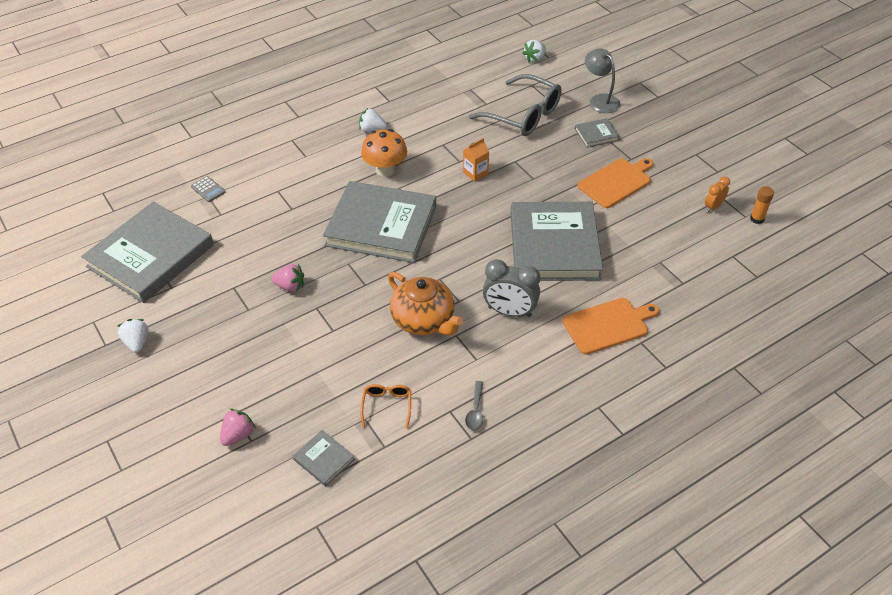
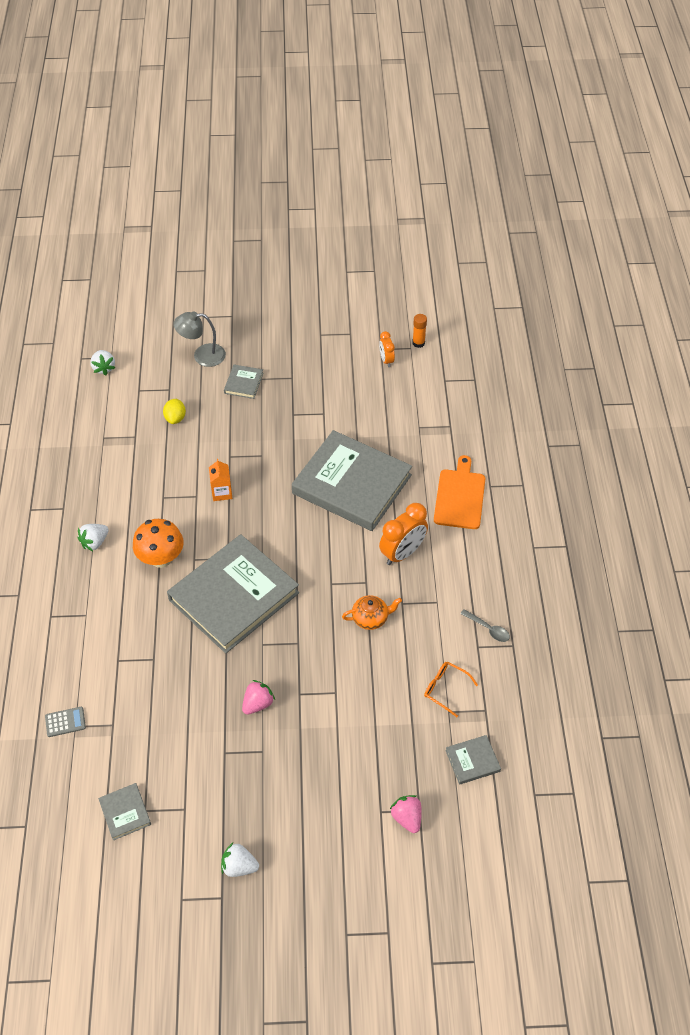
camera: 60 degrees left, 5 degrees up
grey book [81,202,214,303] -> grey book [98,783,151,841], size x0.41
orange teapot [388,272,463,335] -> orange teapot [342,595,402,630], size x0.58
grey glasses [469,74,562,136] -> yellow lemon [163,399,186,424]
grey clock [483,259,540,317] -> orange clock [379,503,428,565]
orange cutting board [578,158,653,208] -> none

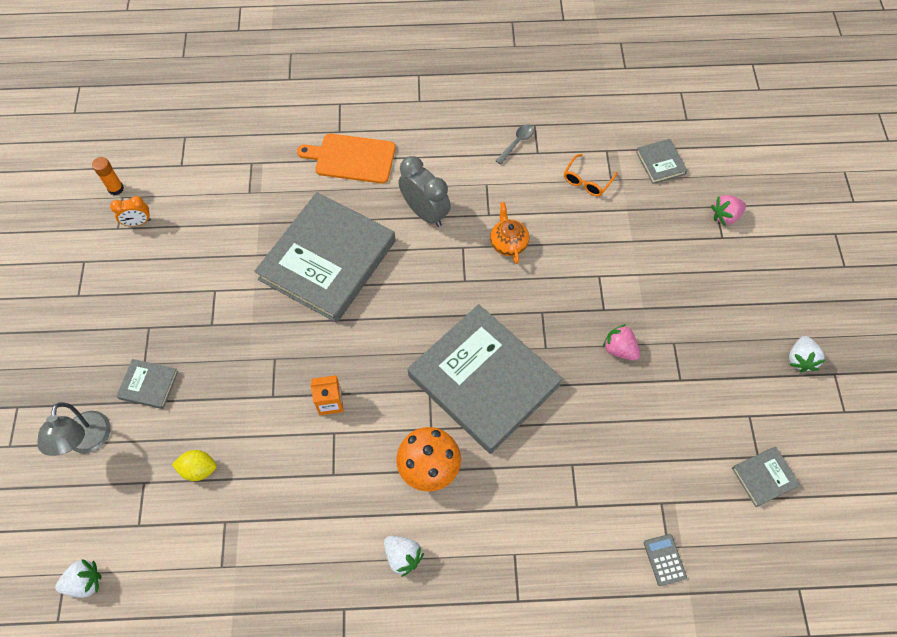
camera: 90 degrees left, 10 degrees up
orange clock [379,503,428,565] -> grey clock [398,156,451,227]

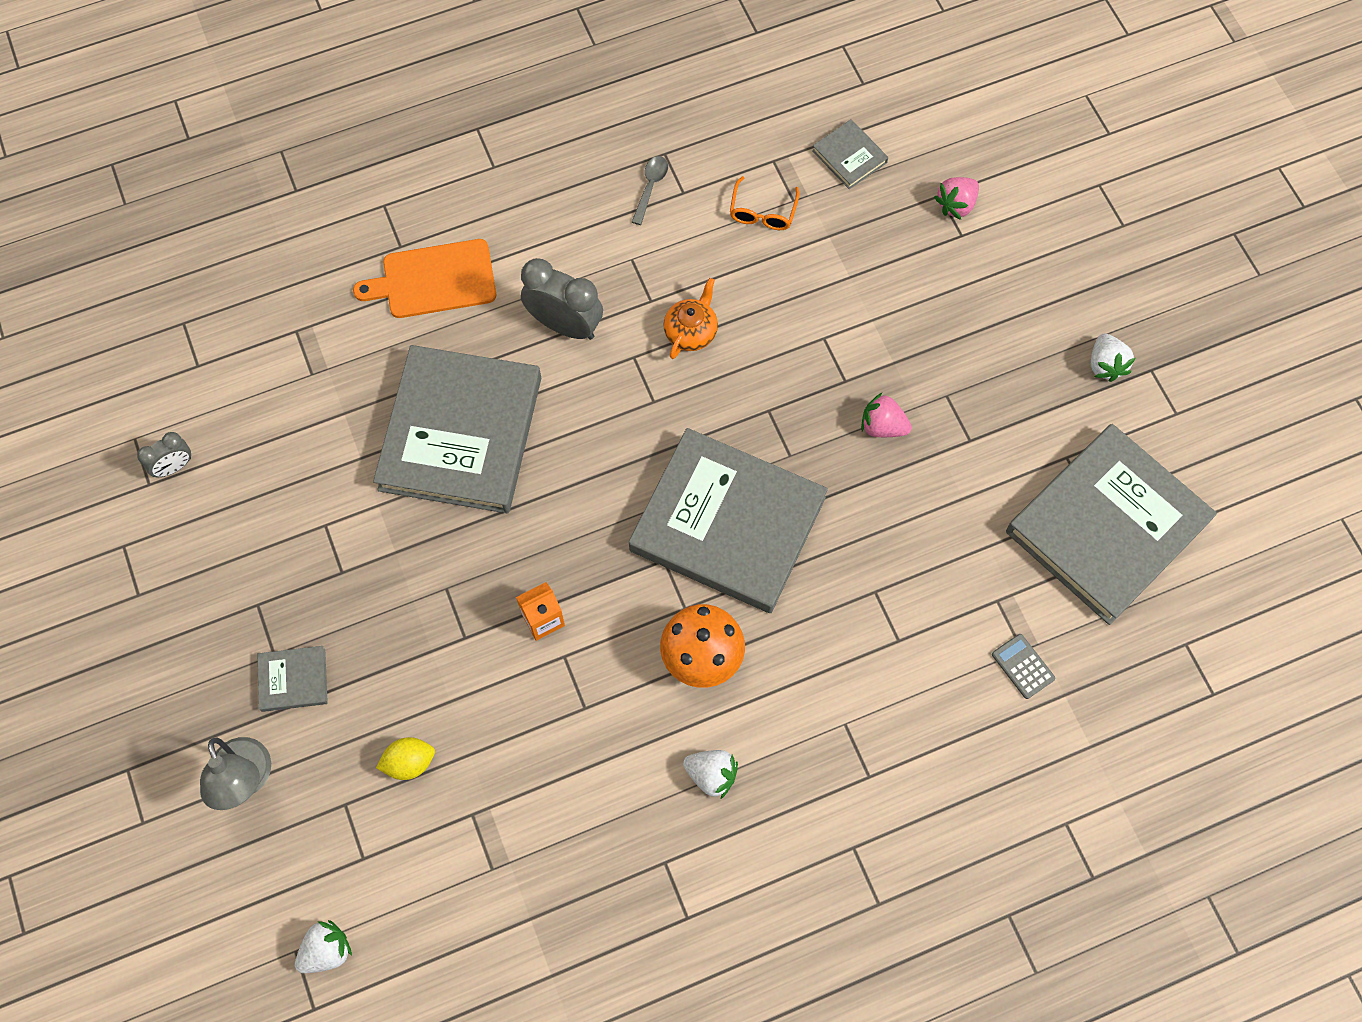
camera: 20 degrees left, 5 degrees up
orange glue stick [92,157,124,195] -> none
orange clock [110,196,151,226] -> grey clock [137,432,191,477]
orange teapot [490,202,529,264] -> orange teapot turned 60 degrees clockwise [663,278,718,359]
grey book [732,447,800,507] -> grey book [1006,424,1217,625], size x2.45

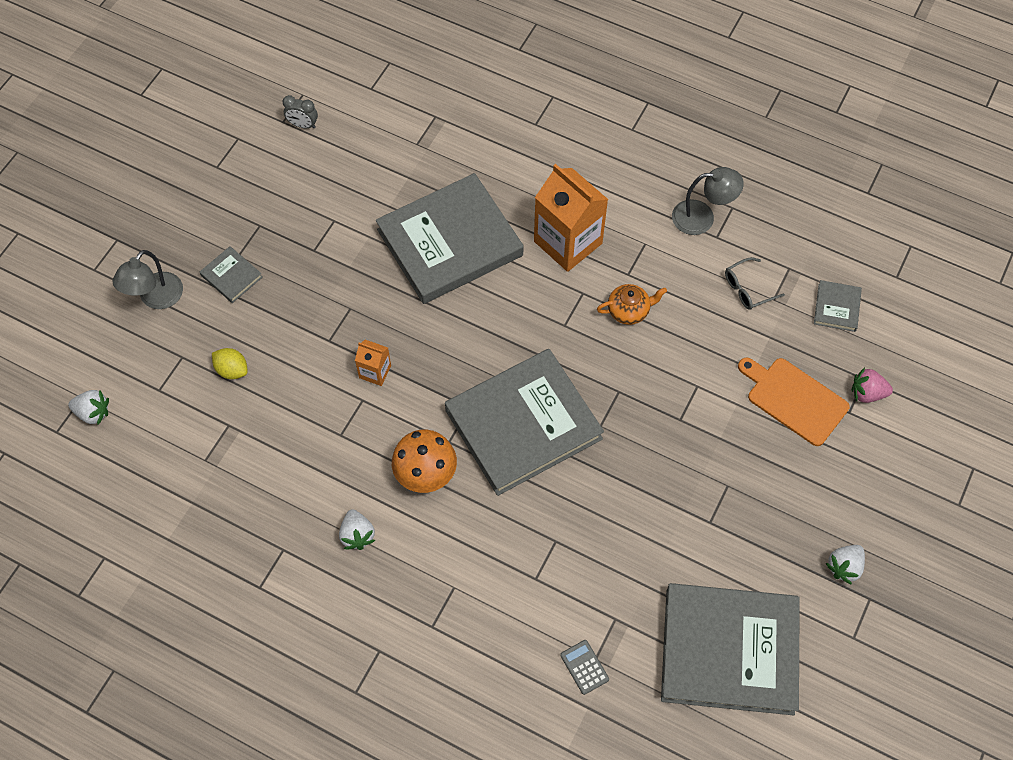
camera: 50 degrees right, 5 degrees down
orange cutting board [353,239,496,318] -> orange cutting board moved to [738,358,850,446]
grey clock [521,258,603,340] -> orange carton [534,164,609,272]
grey book [629,428,828,613] -> grey book turned 75 degrees clockwise [445,349,604,496]
grey spoon [632,156,668,225] -> grey lamp [672,167,744,235]
orange glasses [730,176,800,230] -> grey glasses [725,257,785,310]
pink strawberry [861,392,912,437] -> none
grey calculator [992,634,1055,699] -> grey calculator turned 45 degrees counterclockwise [560,640,609,695]

